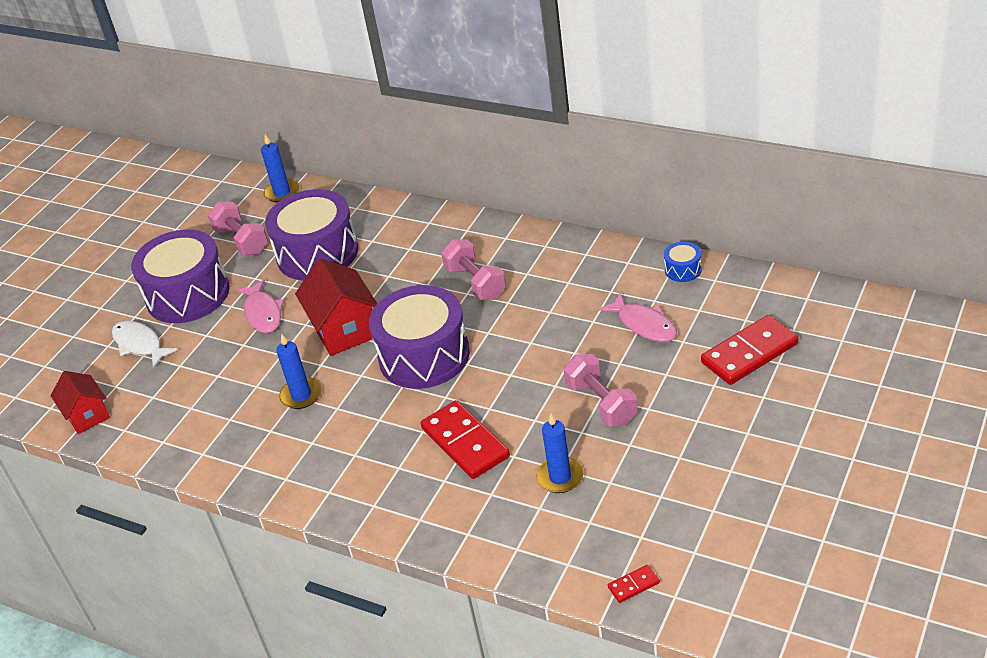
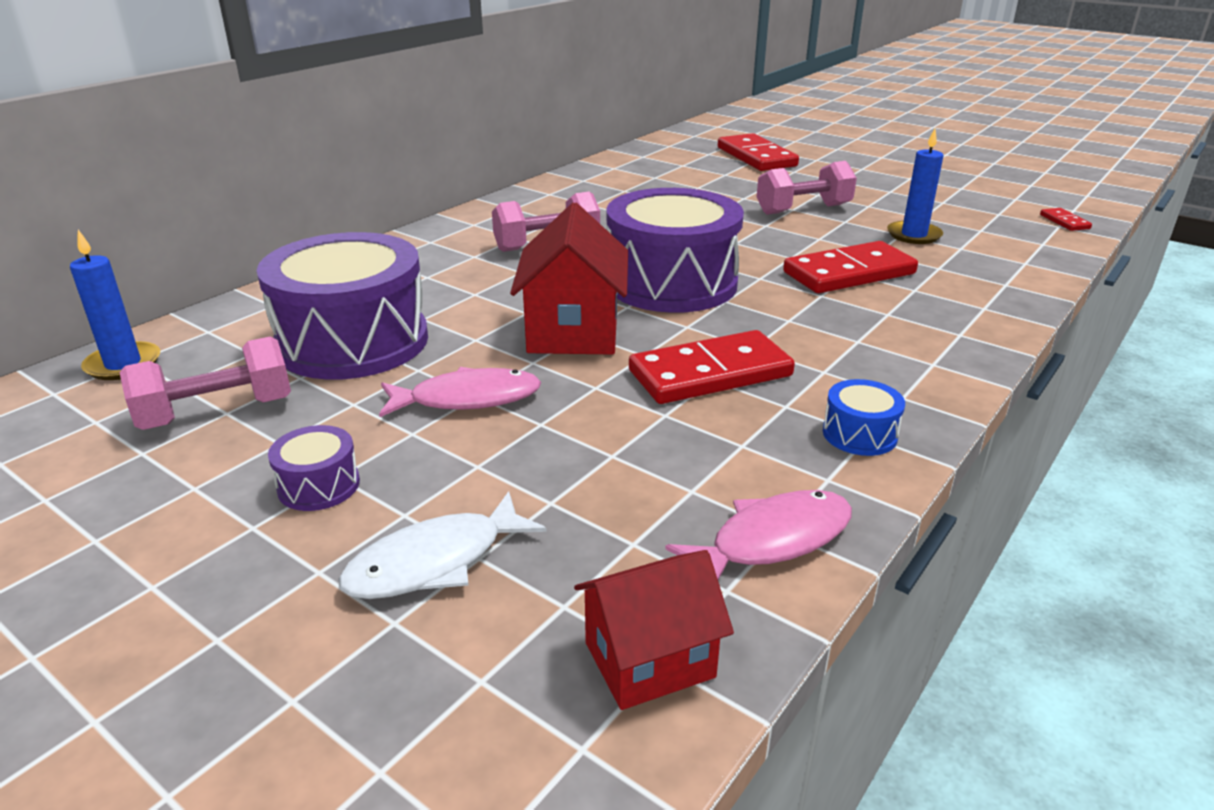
camera: 85 degrees left, 10 degrees down
purple drum [131,230,230,323] -> purple drum [268,425,360,511], size x0.41
blue candle [276,333,322,409] -> red domino [629,330,795,404]
red house [295,258,377,356] -> red house turned 75 degrees counterclockwise [510,203,628,355]
pink fish [598,292,677,342] -> pink fish moved to [665,490,852,579]
blue drum [664,241,702,282] -> blue drum moved to [823,379,905,456]

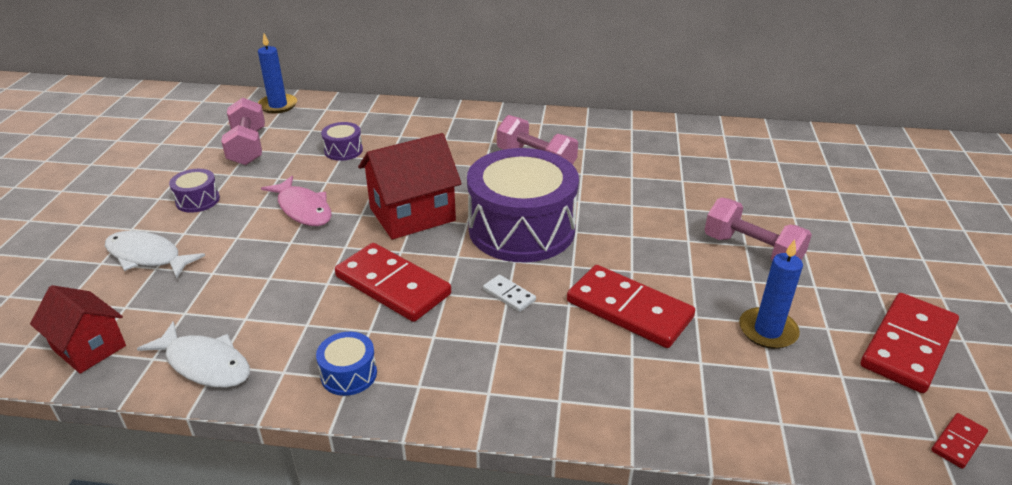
camera: 60 degrees right, 5 degrees up
pink dumbbell [119,337,291,430] -> pink dumbbell turned 45 degrees clockwise [221,98,265,165]
purple drum [256,232,428,380] -> purple drum [321,122,363,161], size x0.41
pink fish [665,490,852,579] -> white fish [137,321,250,388]
red domino [718,133,799,171] -> red domino moved to [861,293,959,393]
none -> white domino [483,275,536,312]

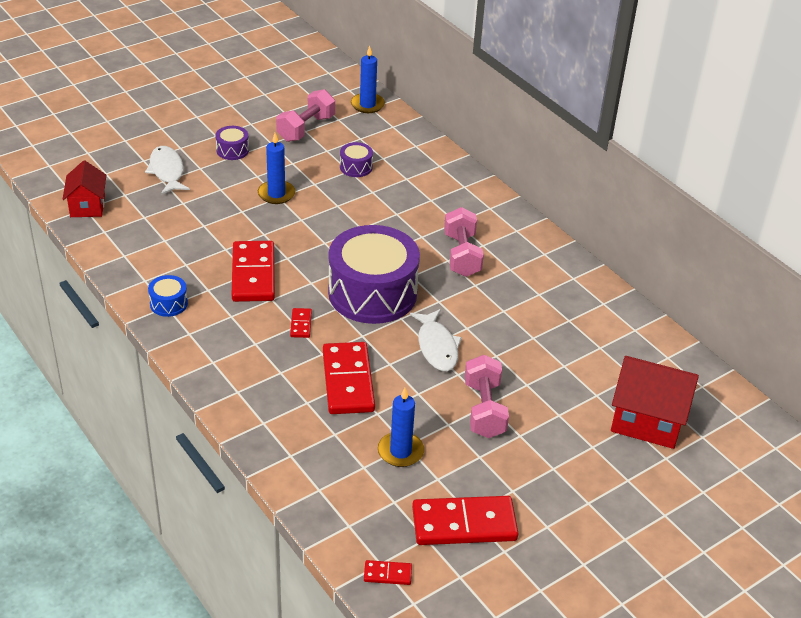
camera: 45 degrees right, 5 degrees up
white fish [137,321,250,388] -> white fish moved to [410,309,462,371]
pink fish [261,176,332,226] -> blue candle [258,133,295,204]
red house [358,133,462,240] -> red house moved to [611,356,699,449]
white domino [483,275,536,312] -> red domino [290,308,312,338]

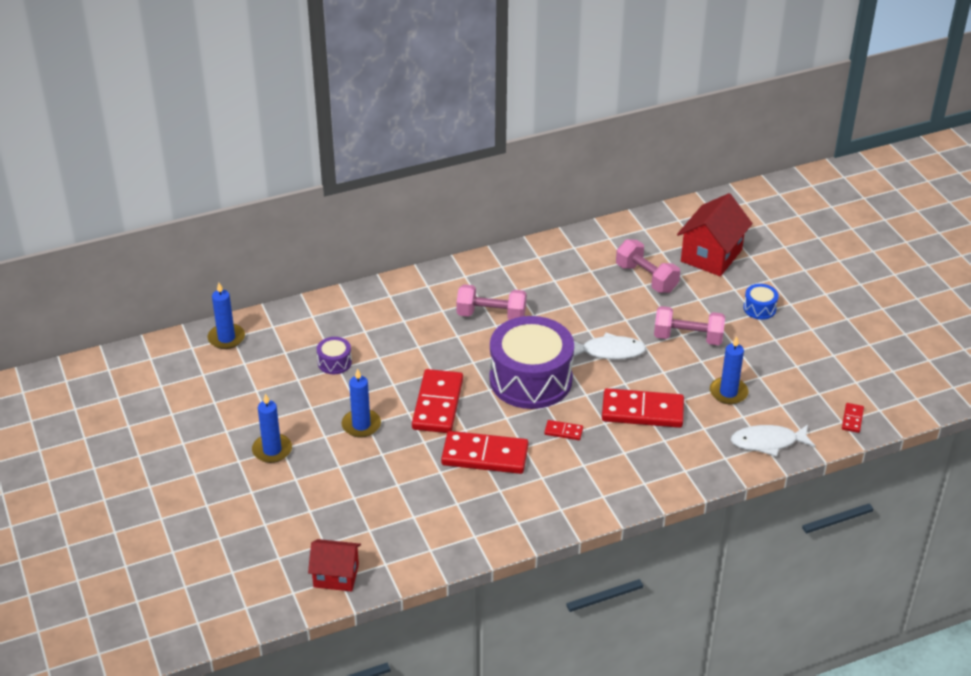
camera: 75 degrees left, 0 degrees up
white fish [145,146,190,195] -> white fish moved to [731,425,815,457]
blue drum [148,275,188,317] -> blue drum moved to [743,284,779,320]
purple drum [215,126,249,160] -> blue candle [252,393,292,463]
pink dumbbell [276,89,335,142] -> pink dumbbell moved to [616,239,680,293]
red domino [412,496,519,545] -> red domino moved to [412,369,463,433]

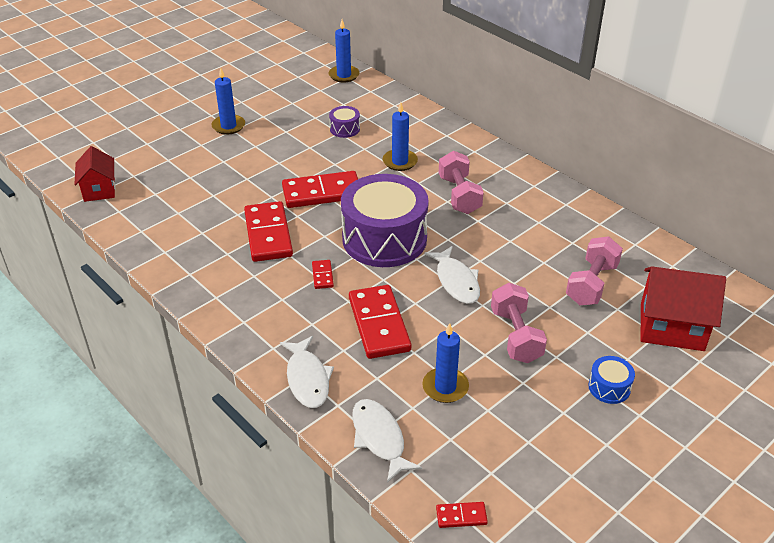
camera: 70 degrees right, 0 degrees up
blue candle [342,368,381,438] -> blue candle moved to [383,102,418,171]
none -> white fish [280,336,334,408]

